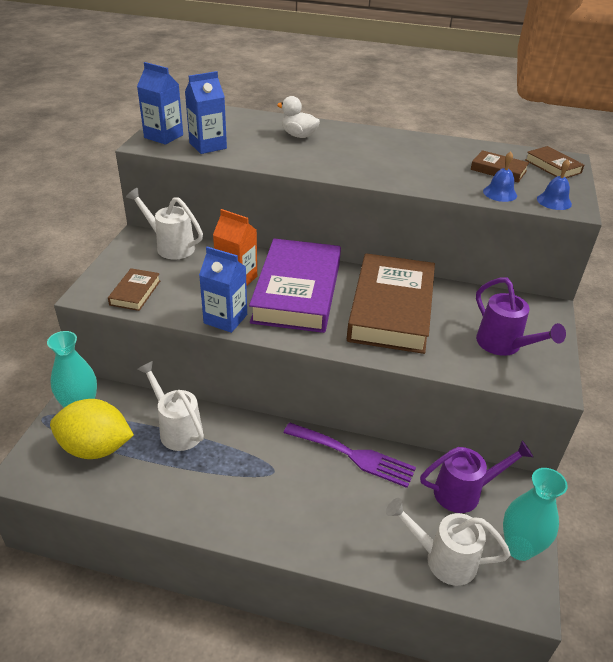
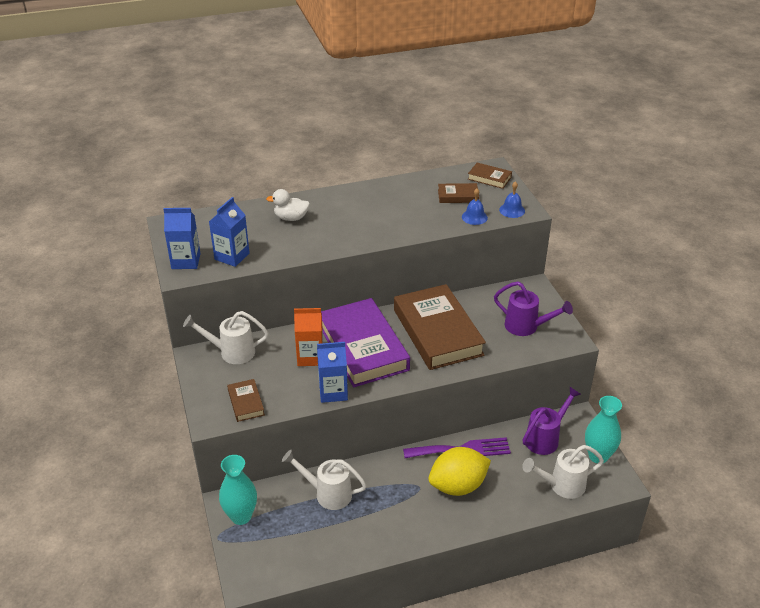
camera: 30 degrees left, 0 degrees up
yellow lemon [50,399,134,459] -> yellow lemon moved to [429,447,491,496]

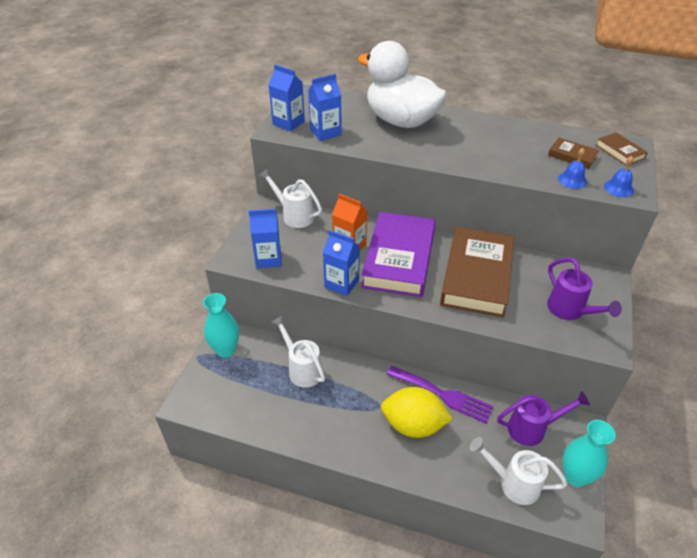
camera: 35 degrees right, 5 degrees up
brown book [227,379,265,422] -> blue carton [249,209,282,268]
white duck [266,189,310,221] -> white duck [358,41,447,128], size x2.38

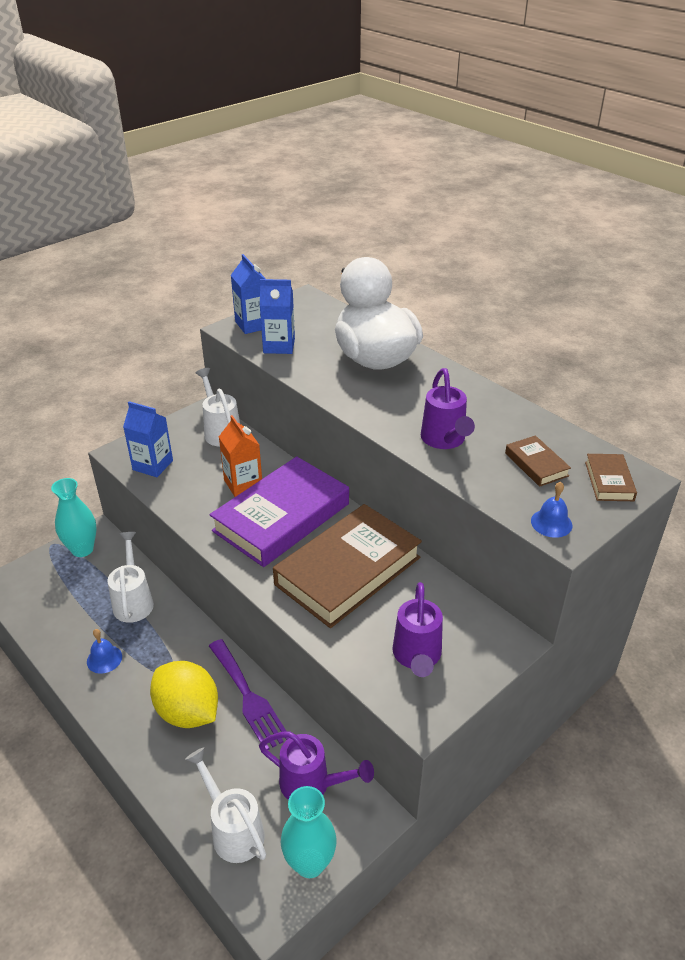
camera: 30 degrees right, 5 degrees down
blue carton [323,230,360,296] -> none
blue bell [558,148,587,189] -> blue bell moved to [87,629,122,674]
none -> purple watering can [421,368,475,449]

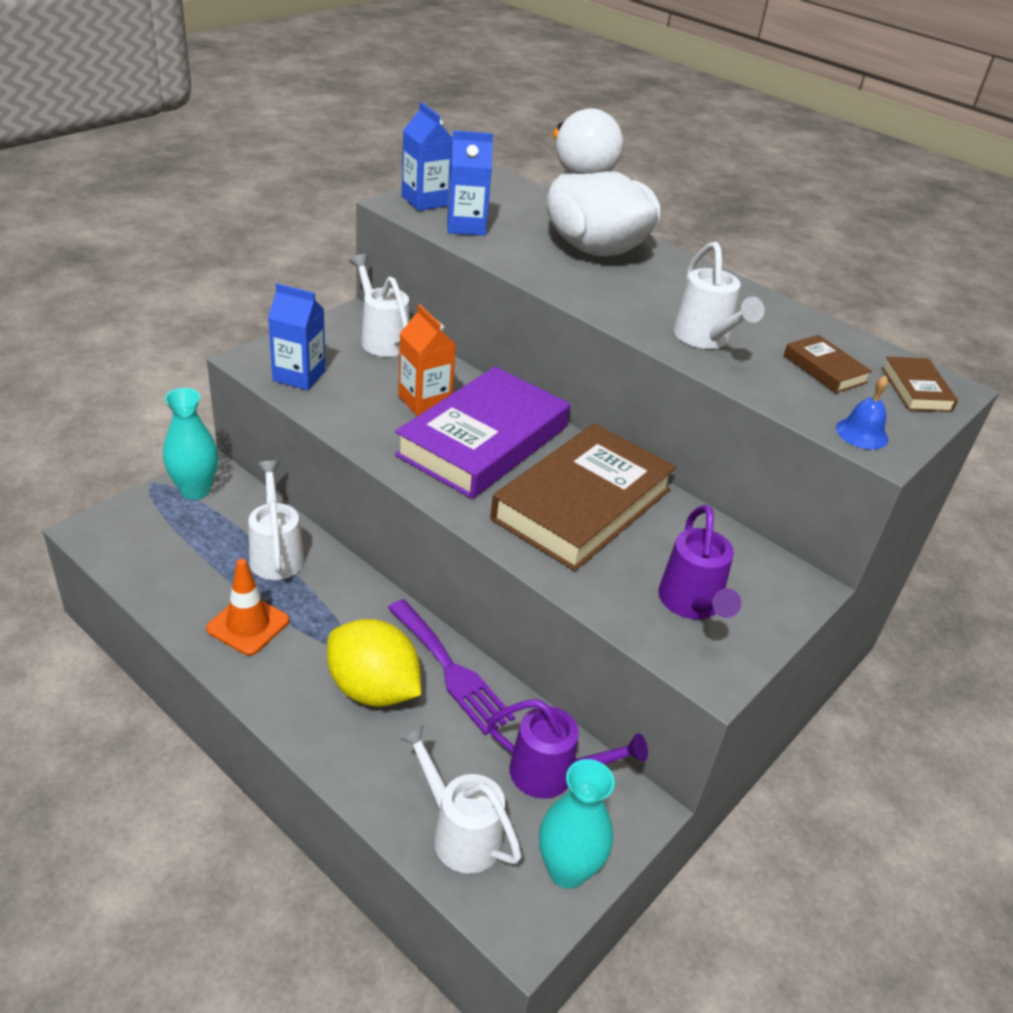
camera: 10 degrees left, 0 degrees up
blue bell [87,629,122,674] -> orange traffic cone [206,559,289,656]
purple watering can [421,368,475,449] -> white watering can [673,242,765,349]

